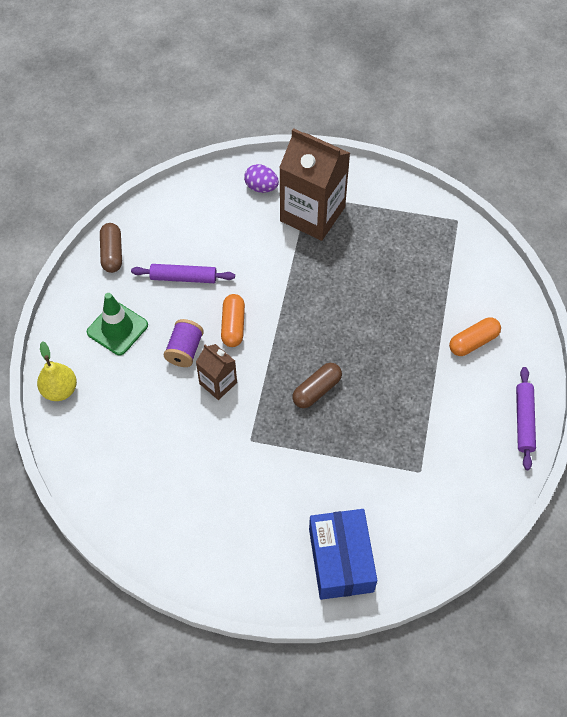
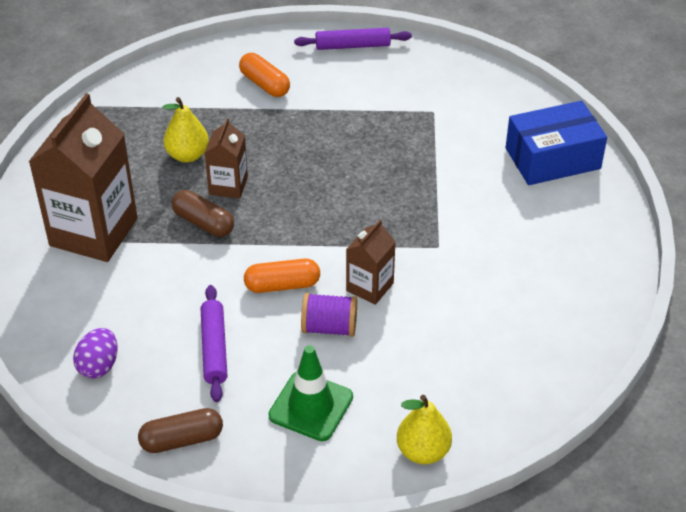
camera: 100 degrees left, 15 degrees down
purple egg [244,164,279,193] -> purple egg moved to [73,328,118,379]
brown capsule [292,363,342,408] -> brown capsule moved to [172,190,234,237]
none -> yellow pear [162,97,209,162]
none -> brown carton [205,118,248,199]

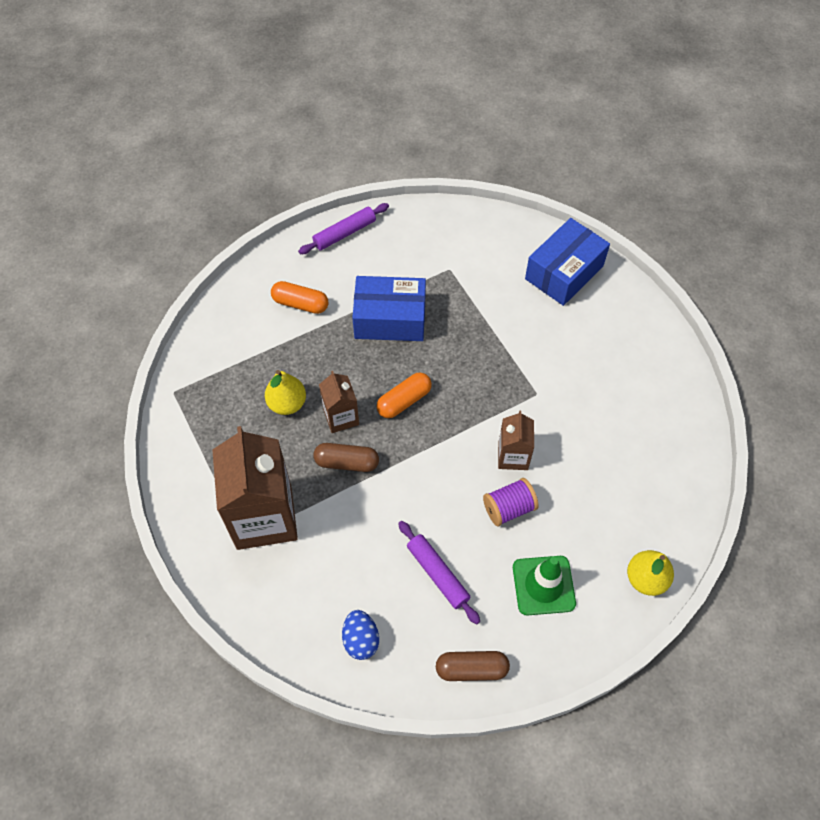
camera: 30 degrees left, 15 degrees up
purple egg [73,328,118,379] -> blue egg [342,610,379,660]
brown capsule [138,408,223,453] -> brown capsule turned 45 degrees clockwise [436,651,510,681]
orange capsule [244,259,320,293] -> orange capsule moved to [376,373,432,418]
none -> blue box [352,276,426,341]

